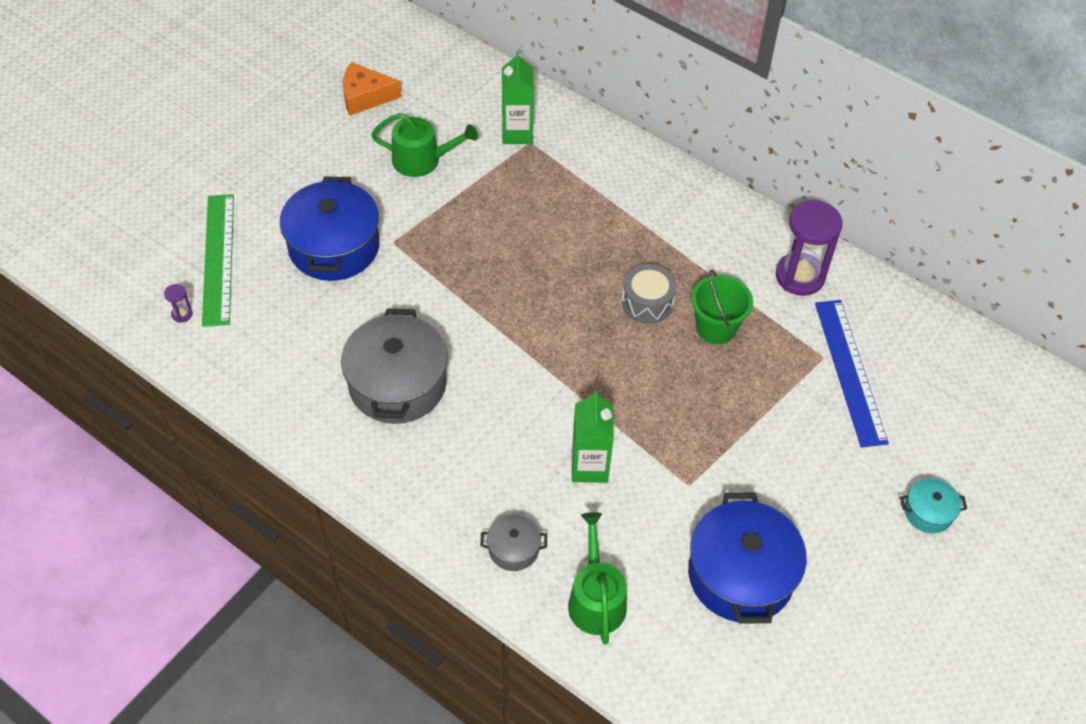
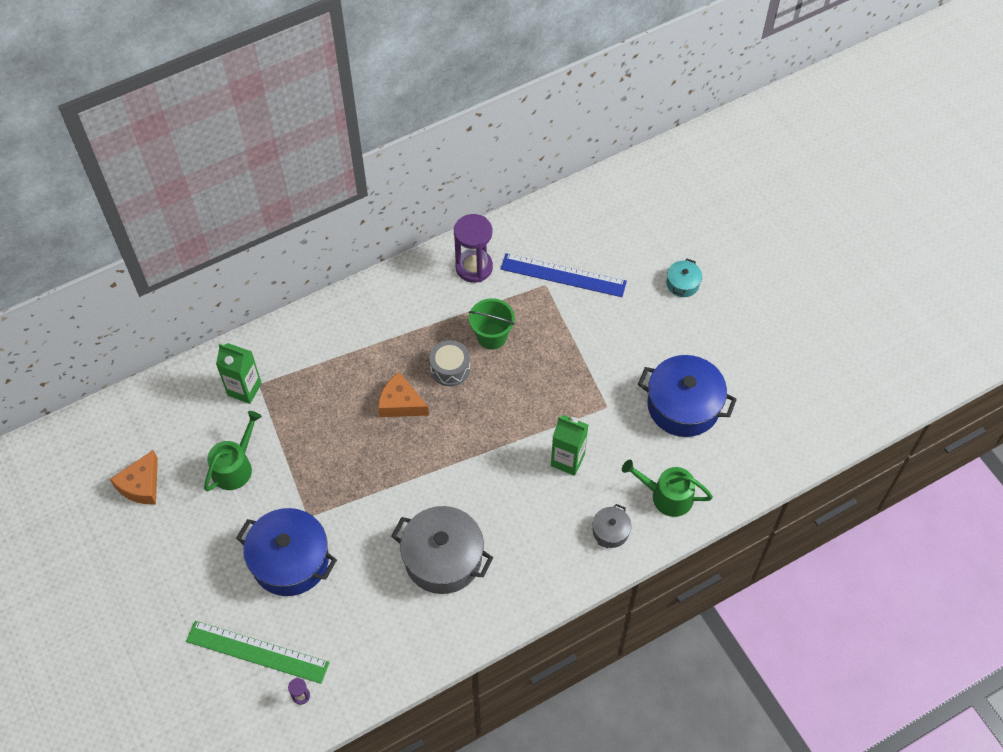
camera: 65 degrees left, 5 degrees up
none -> orange cheese [378,372,429,417]

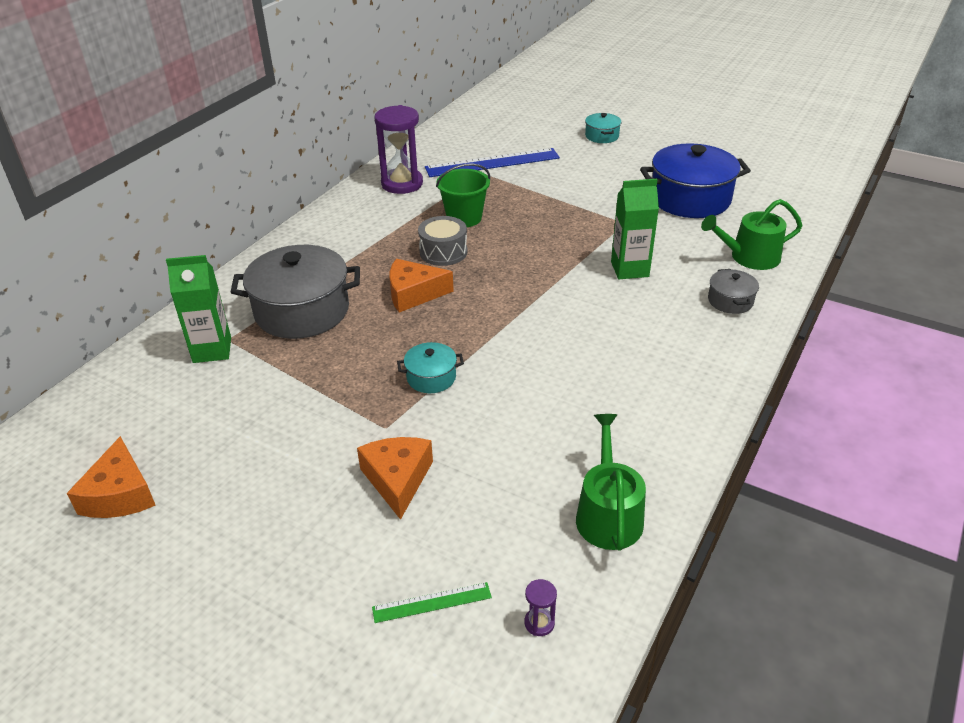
camera: 30 degrees left, 20 degrees down
green ruler [186,621,330,684] -> green ruler [372,582,492,623], size x0.48
green watering can [204,411,262,492] -> green watering can moved to [576,414,646,550]
blue pot [236,508,337,596] -> orange cheese [357,437,433,520]
grey pot [391,506,493,594] -> grey pot moved to [230,245,360,339]
none -> turquoise pot [397,342,464,393]

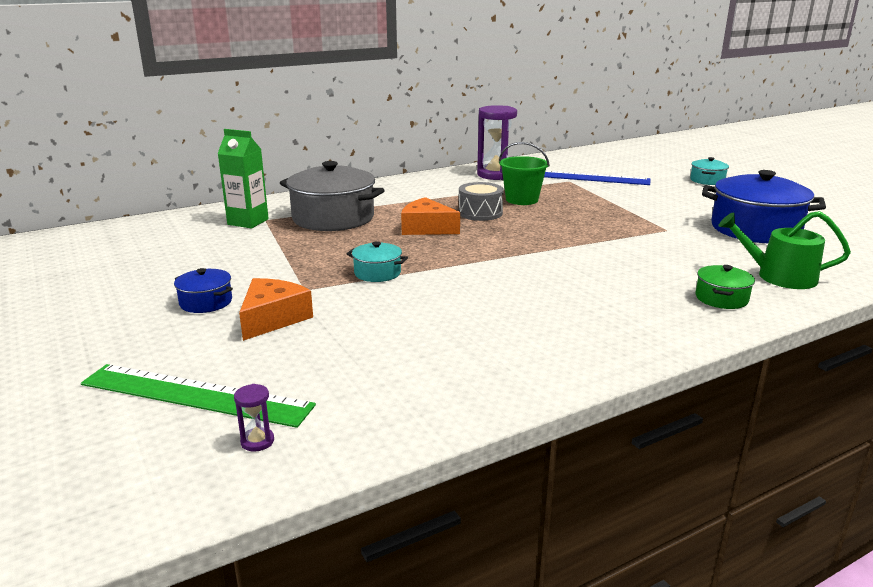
camera: 30 degrees right, 15 degrees down
orange cheese [67,436,156,518] -> none
green ruler [372,582,492,623] -> green ruler [81,364,316,428], size x2.07
green watering can [576,414,646,550] -> none
green carton [611,179,659,279] -> none
grey pot [708,269,759,314] -> green pot [696,265,755,309]
none -> blue pot [174,268,233,313]

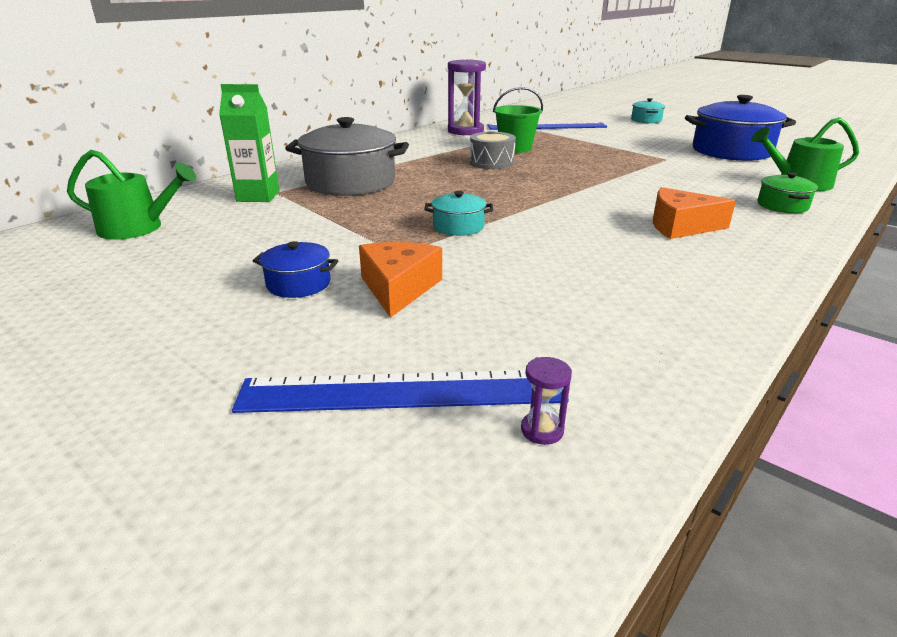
camera: 20 degrees left, 5 degrees up
green ruler [81,364,316,428] -> blue ruler [232,370,569,413]
orange cheese [401,197,460,235] -> orange cheese moved to [653,187,736,239]
none -> green watering can [67,150,196,240]

